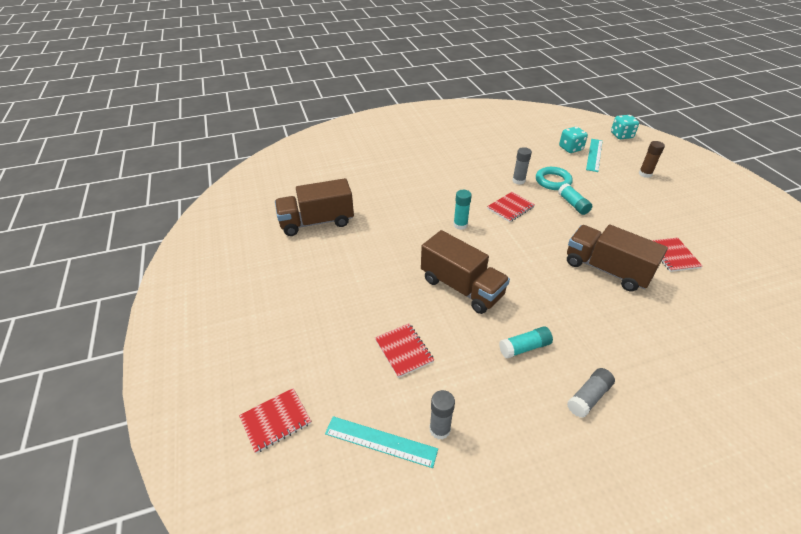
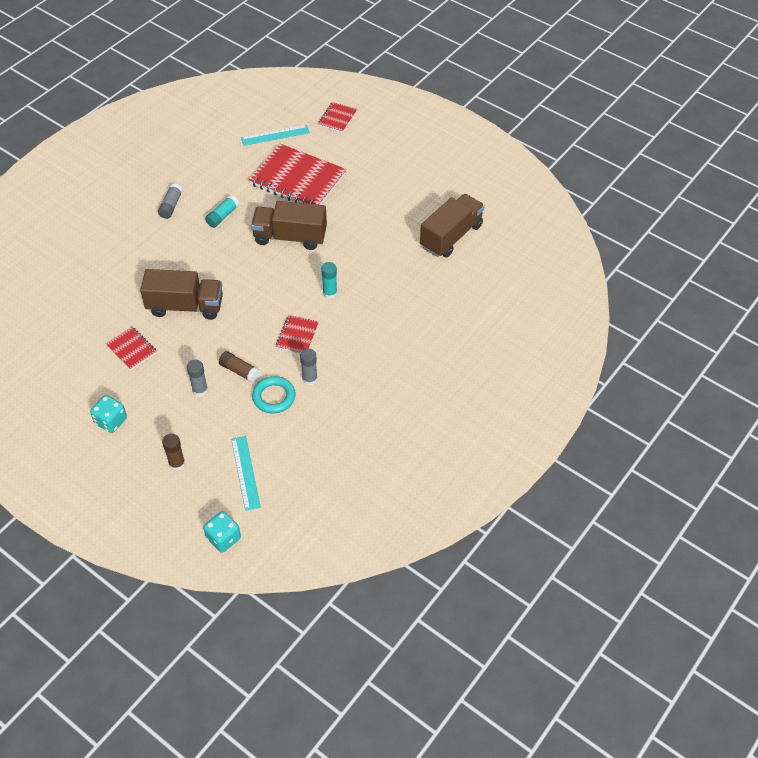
camera: 145 degrees right, 10 degrees up
red notebook [375,323,434,378] -> red notebook [249,144,347,205], size x2.09
grey glue stick [429,390,455,440] -> grey glue stick moved to [187,360,208,397]
turquoise glue stick [558,183,592,215] -> brown glue stick [219,351,260,383]
turquoise dice [559,127,588,153] -> turquoise dice moved to [90,395,127,433]

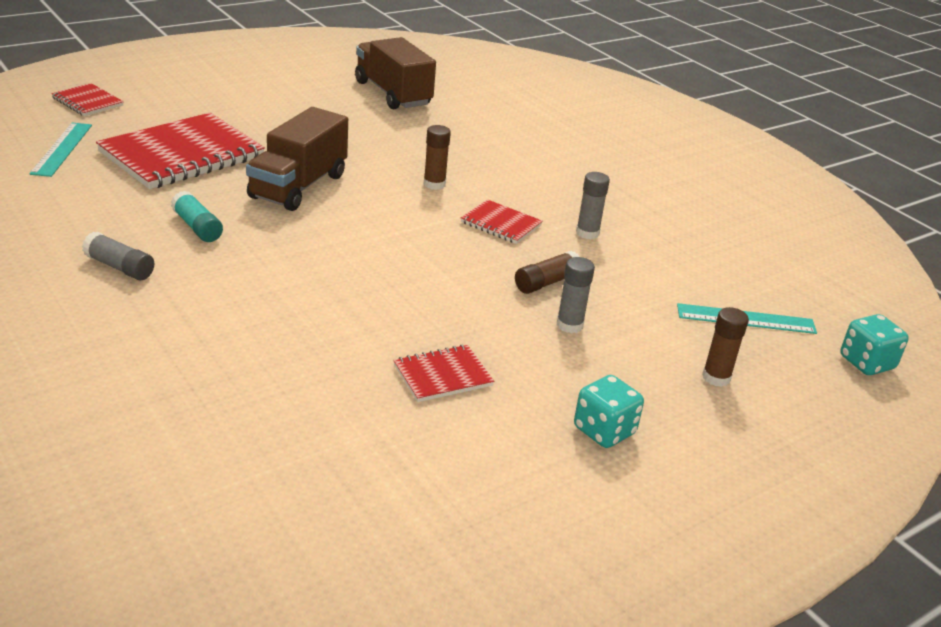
camera: 75 degrees left, 20 degrees down
brown truck [140,269,223,320] -> none
turquoise ring [252,376,296,413] -> none
turquoise glue stick [321,262,337,299] -> brown glue stick [424,125,451,190]

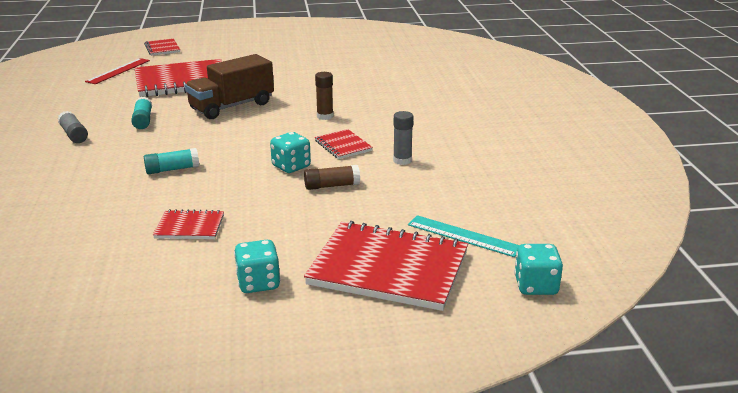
camera: 30 degrees right, 5 degrees down
turquoise ruler [29,123,92,177] -> red ruler [85,58,150,84]
brown truck [355,37,436,110] -> none
grey glue stick [557,257,595,333] -> none
brown glue stick [702,307,749,387] -> red notebook [304,221,468,311]
none -> turquoise glue stick [144,148,199,174]
none -> turquoise dice [270,132,311,173]

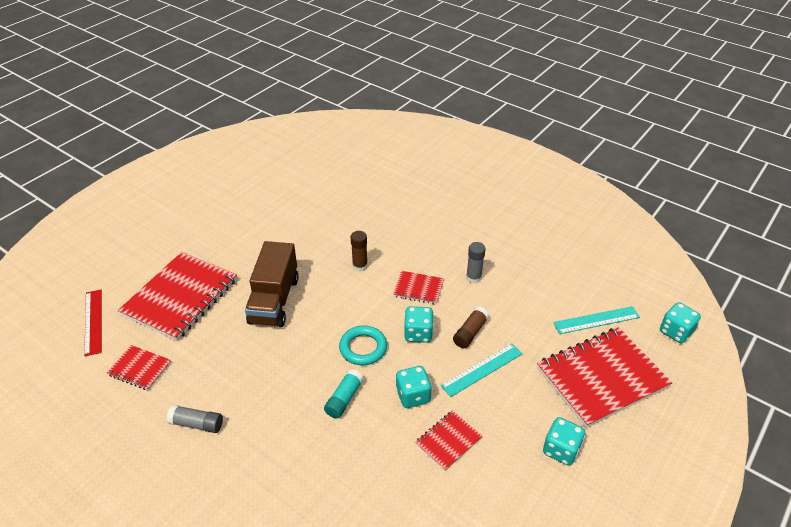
camera: 45 degrees left, 15 degrees up
turquoise glue stick [131,97,152,129] -> none
red notebook [144,38,180,56] -> red notebook moved to [107,345,171,390]
none -> turquoise ring [339,326,387,365]
none -> turquoise dice [396,366,432,408]
none -> turquoise ruler [440,343,522,397]

